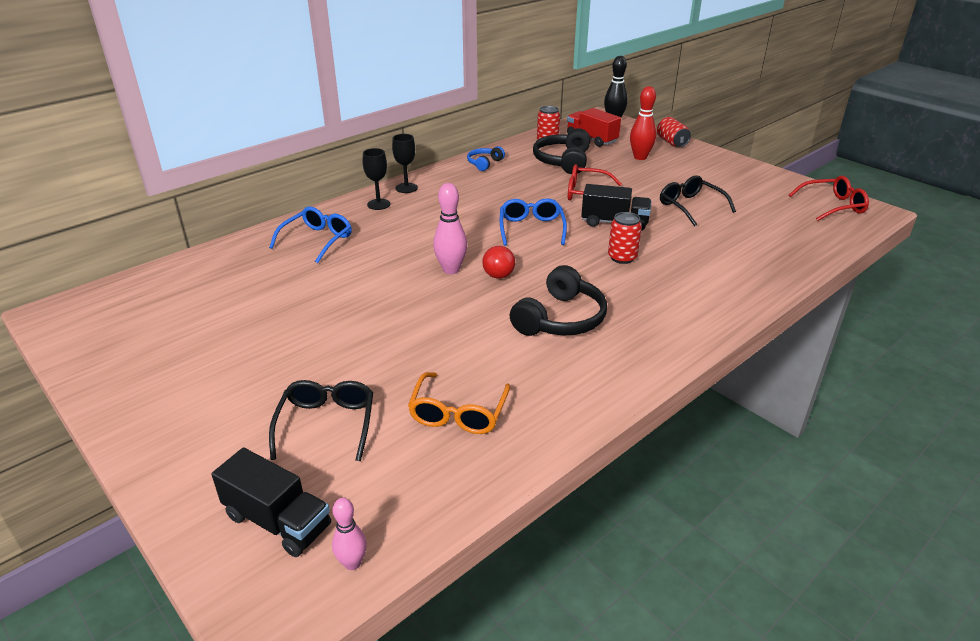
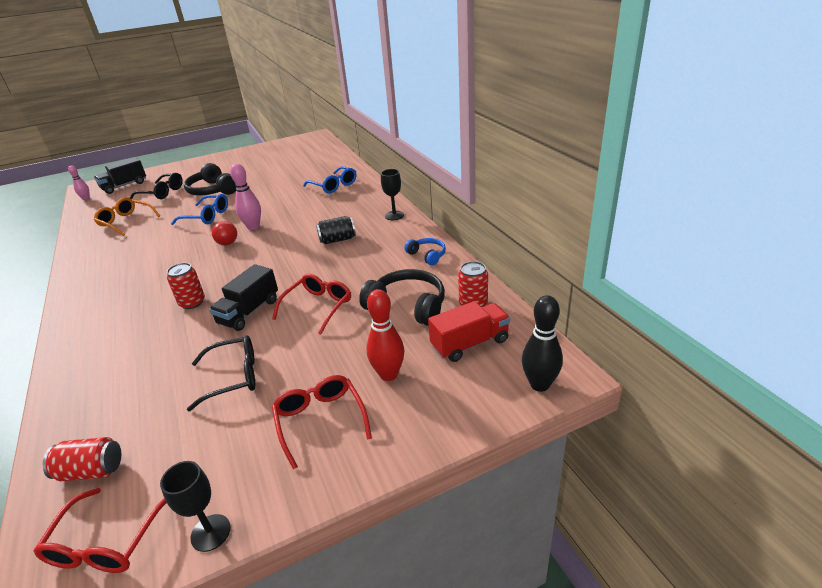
camera: 110 degrees right, 0 degrees up
black goblet [363,148,390,210] -> black goblet moved to [160,461,231,552]
blue glasses [500,198,567,246] -> blue glasses moved to [171,194,228,225]
black headphones [510,265,607,336] -> black headphones moved to [184,163,237,195]
red can [657,117,691,147] -> red can moved to [43,437,121,481]
none -> red glasses [272,375,372,469]
none -> black can [316,216,356,244]

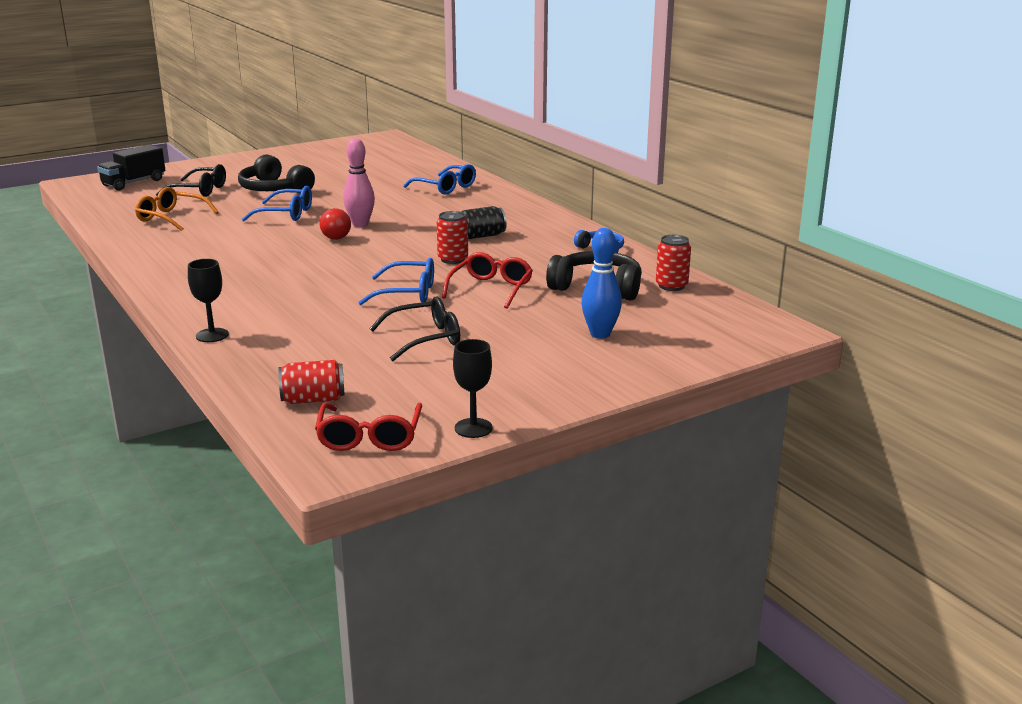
camera: 10 degrees left, 10 degrees down
pink bowling pin [68,165,90,200] -> none
red can [167,263,205,309] -> red can moved to [437,211,468,264]
black truck [209,264,278,331] -> blue glasses [358,258,434,305]
red glasses [272,375,372,469] -> none
red bowling pin [366,289,404,381] -> blue bowling pin [581,228,622,339]
black goblet [381,169,404,220] -> black goblet moved to [188,259,229,342]
red truck [428,301,510,362] -> none
black bowling pin [522,295,563,392] -> none

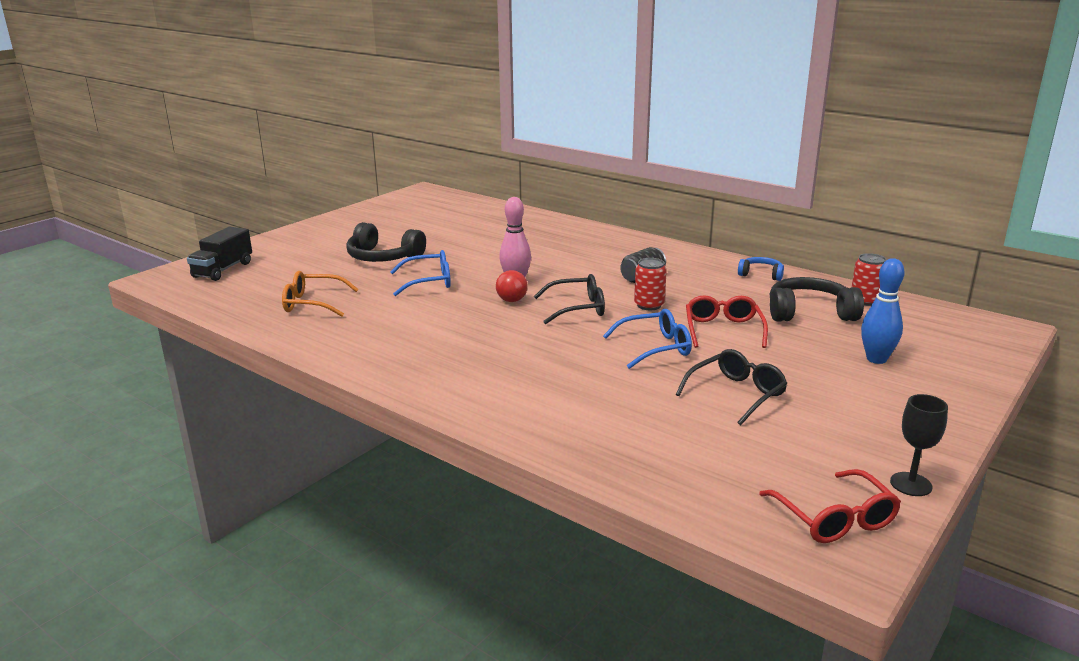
camera: 20 degrees left, 0 degrees up
black glasses [156,164,226,197] -> black glasses moved to [534,274,605,324]
black goblet [188,259,229,342] -> none
red can [278,360,345,404] -> none
blue glasses [403,164,476,195] -> none

